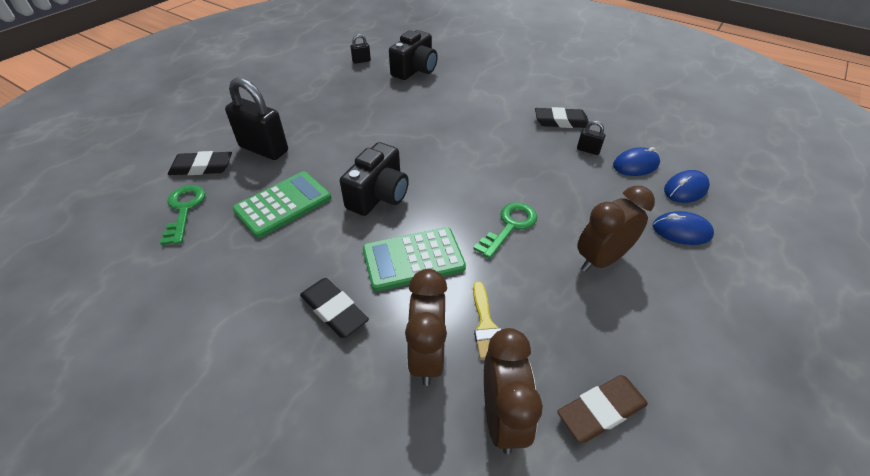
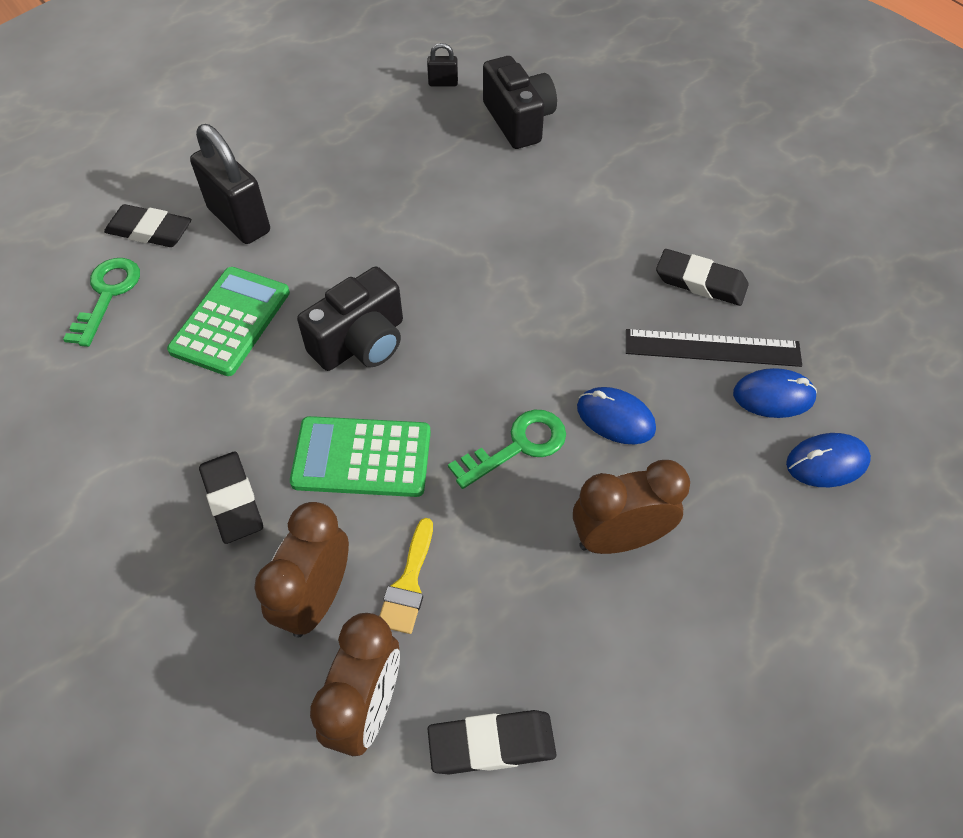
camera: 20 degrees right, 10 degrees up
green calculator [232,171,331,238] -> green calculator turned 45 degrees counterclockwise [167,267,290,376]
black camera [389,30,438,80] -> black camera turned 75 degrees counterclockwise [483,56,557,149]
brown eraser [557,375,648,443] -> black eraser [428,710,556,774]
black padlock [577,121,605,155] -> black ruler [626,329,802,367]
blue mouse [653,211,714,245] -> blue mouse moved to [577,387,656,444]

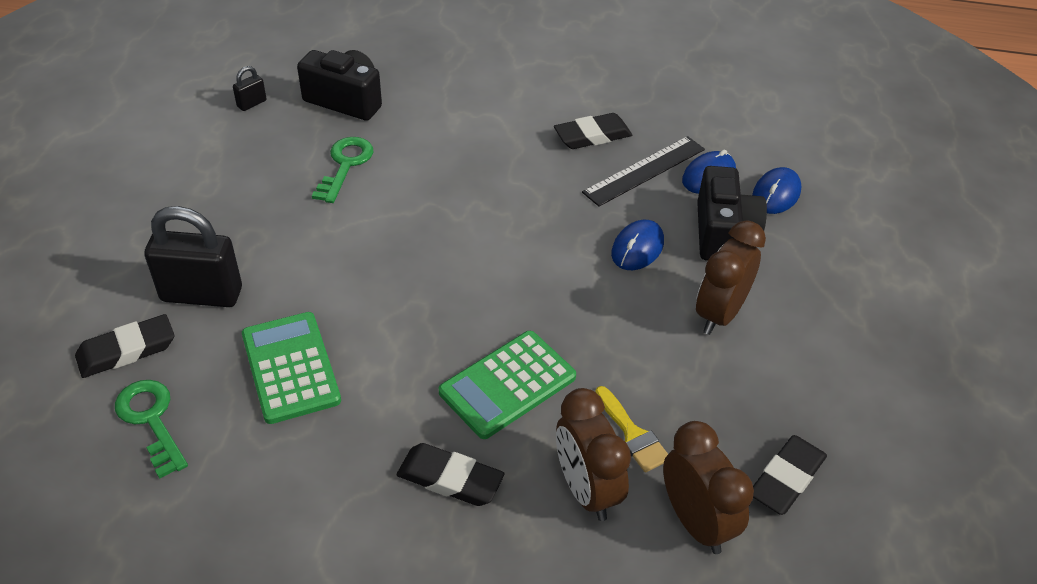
camera: 45 degrees left, 10 degrees down
black camera [297,267,403,371] -> black camera moved to [697,166,767,261]
green key [448,410,566,489] -> green key moved to [312,137,374,203]
blue mouse [577,387,656,444] -> blue mouse turned 45 degrees counterclockwise [611,220,664,270]

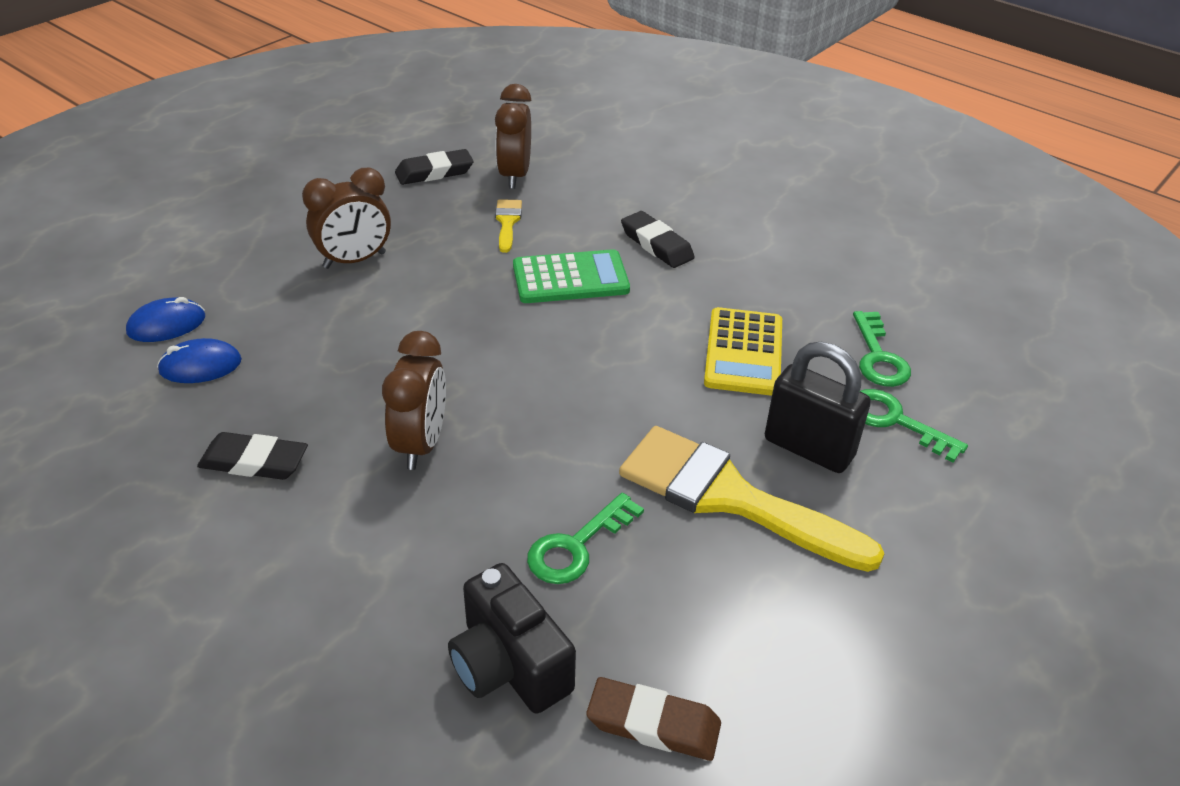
camera: 150 degrees left, 5 degrees down
black eraser [75,314,174,378] -> green key [860,389,968,463]
black padlock [233,66,267,111] -> brown eraser [586,677,721,761]
green calculator [242,312,341,424] -> yellow calculator [704,307,782,396]
brown clock [556,388,631,521] -> brown clock moved to [382,331,446,470]
black ruler [582,136,705,207] -> none
blue mouse [611,220,664,270] -> none
black camera [697,166,767,261] -> none
none -> yellow brush [619,426,884,572]

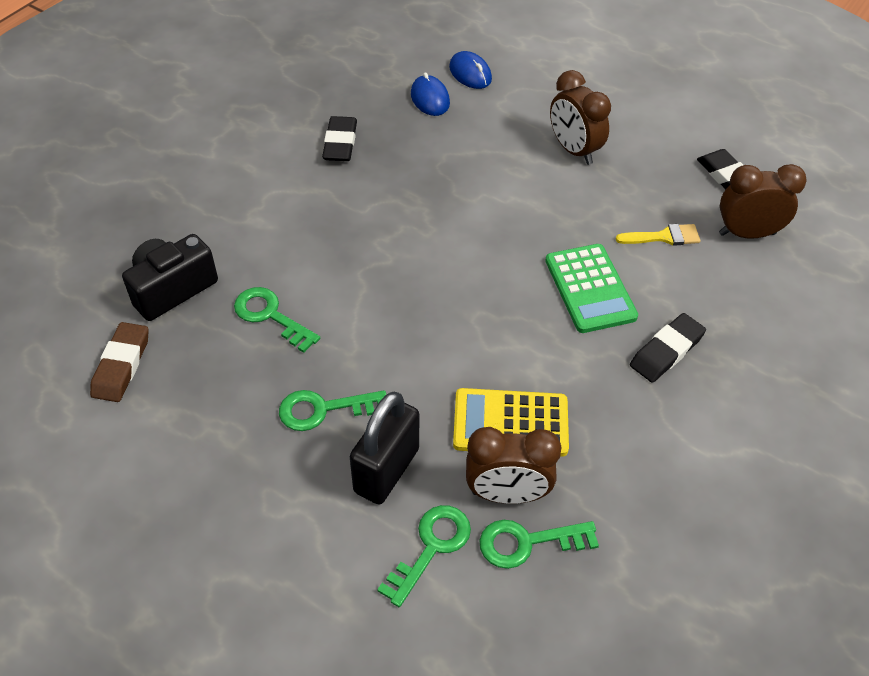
camera: 85 degrees right, 10 degrees up
brown clock [382,331,446,470] -> brown clock moved to [466,427,562,504]
yellow brush [619,426,884,572] -> green key [279,390,386,431]

